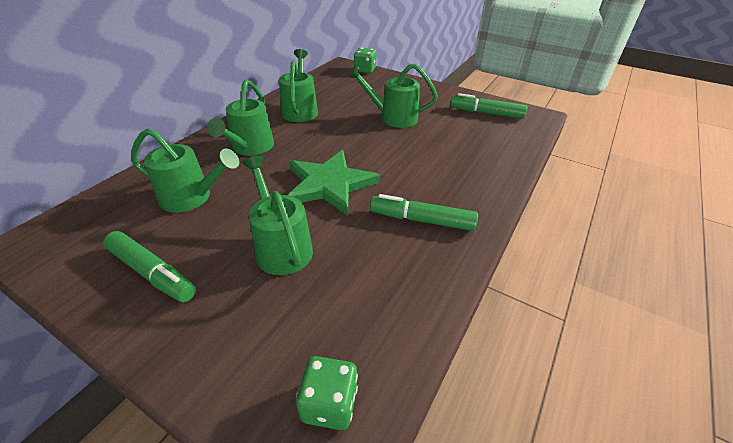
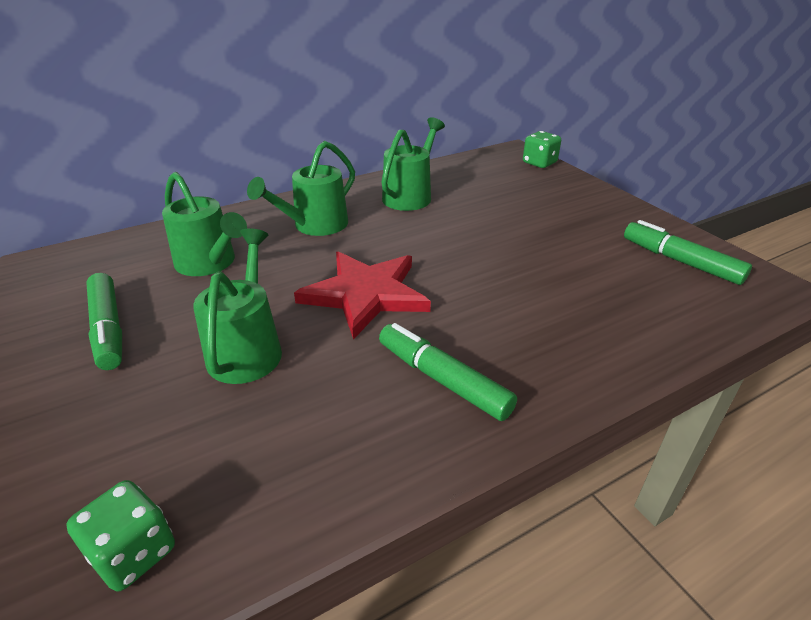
camera: 30 degrees right, 5 degrees down
green star [288,150,380,215] -> red star [294,251,431,340]
green watering can [348,64,438,128] -> none

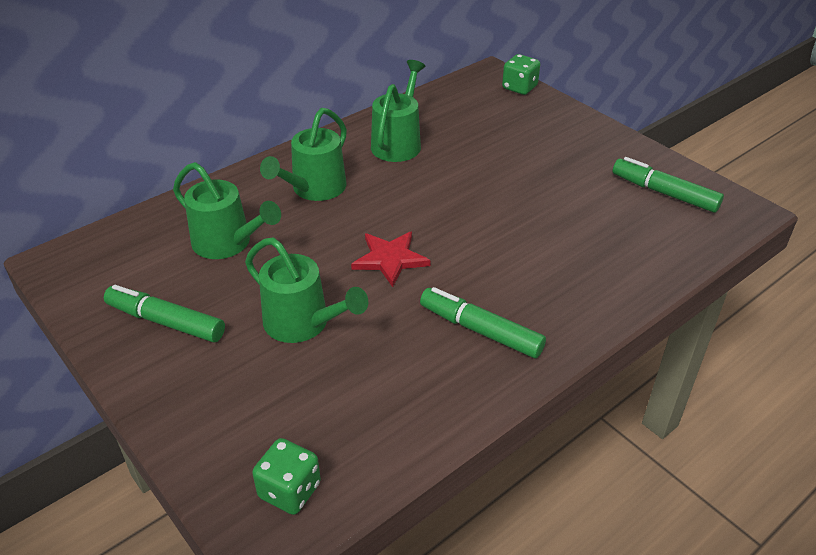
camera: 10 degrees left, 5 degrees up
green marker [86,273,122,370] -> green marker turned 150 degrees clockwise [104,285,225,343]
green watering can [193,228,282,384] -> green watering can turned 135 degrees clockwise [245,238,368,343]
red star [294,251,431,340] -> red star [351,232,431,287], size x0.64

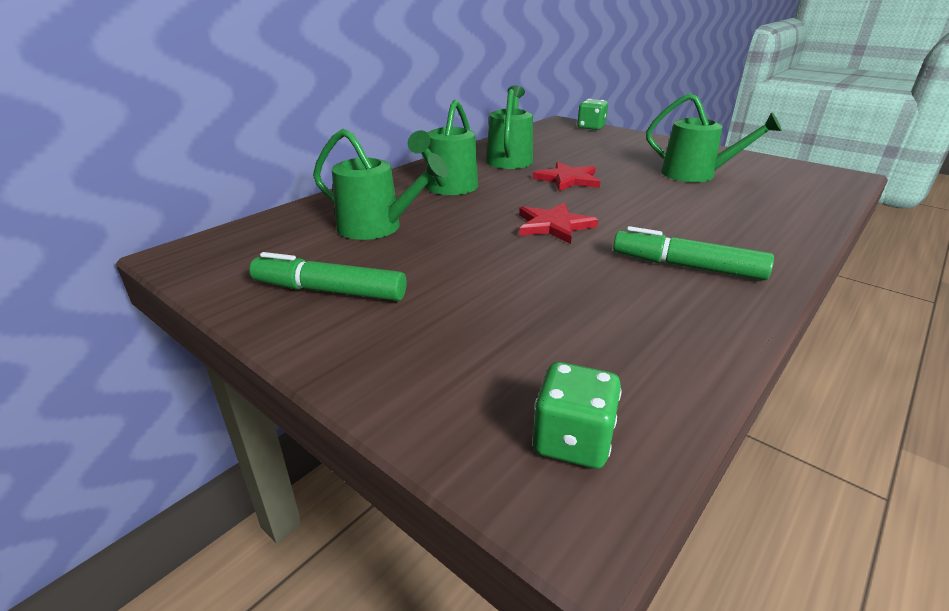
camera: 10 degrees left, 10 degrees down
green watering can [245,238,368,343] -> green watering can moved to [646,93,782,182]
green marker [613,157,724,213] -> none
none -> red star [533,161,600,191]

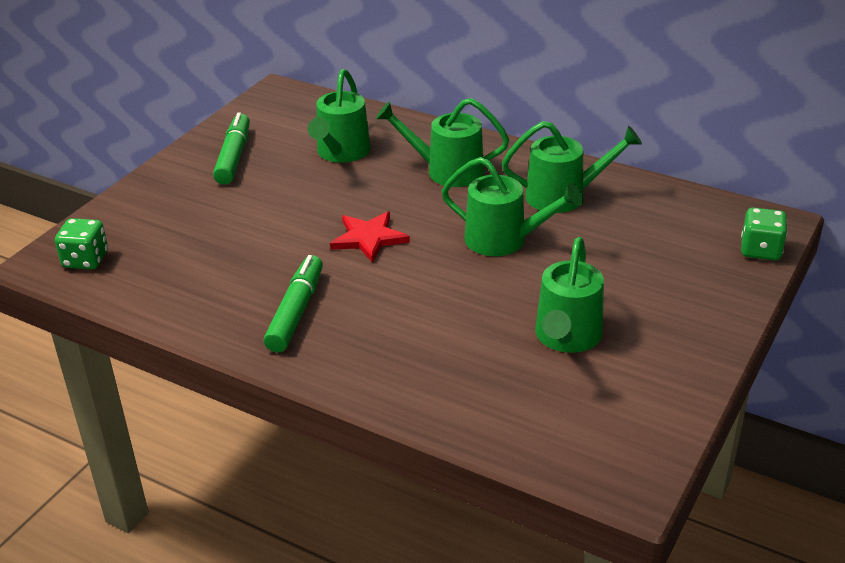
camera: 80 degrees right, 5 degrees up
red star [533,161,600,191] -> green watering can [441,157,583,256]

